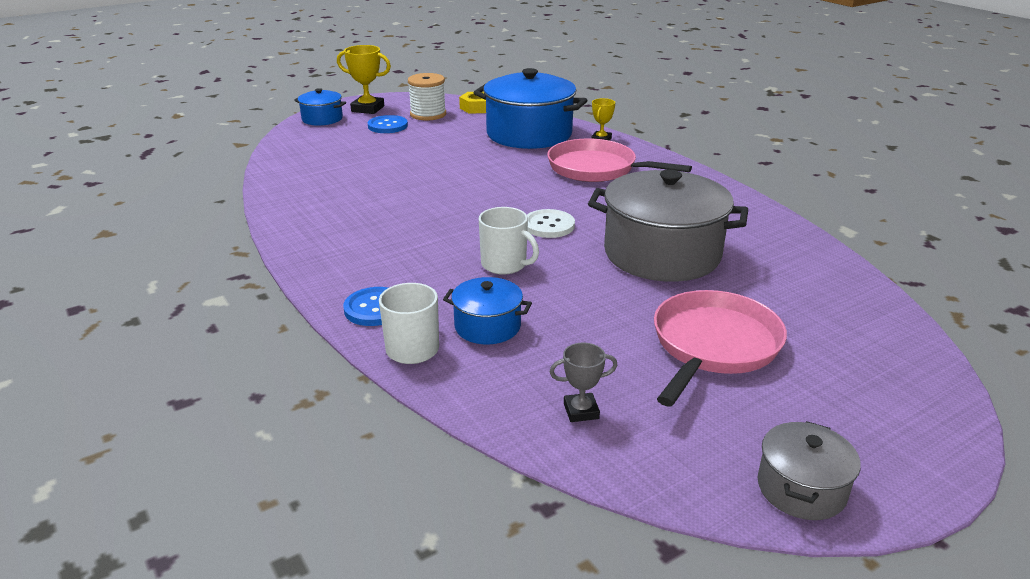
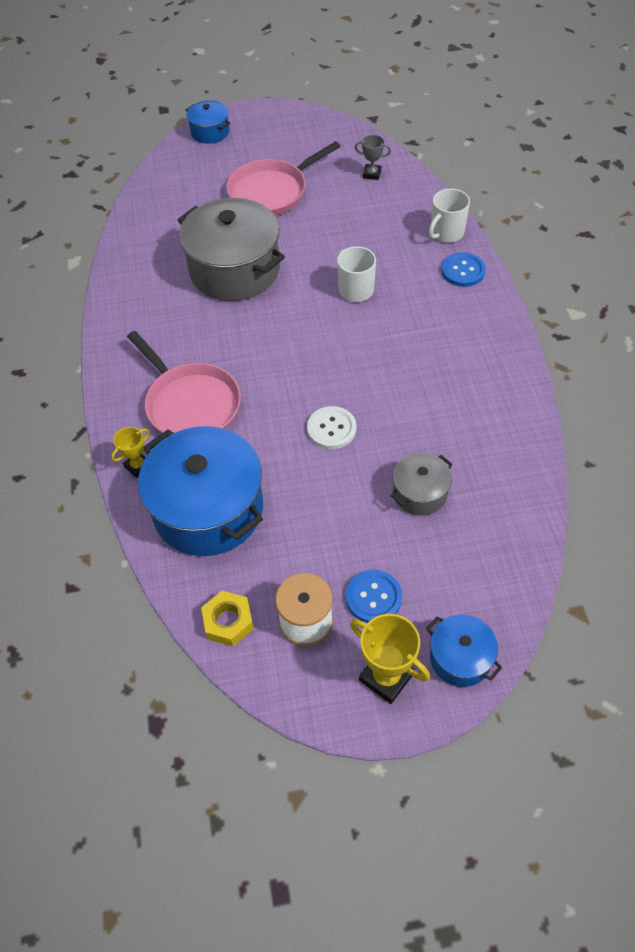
camera: 155 degrees left, 25 degrees up
blue pot [443,277,532,344] -> blue pot moved to [186,100,230,144]
white button [527,209,575,238] -> white button moved to [307,406,357,449]
grey pot [758,421,861,520] -> grey pot moved to [391,453,453,516]

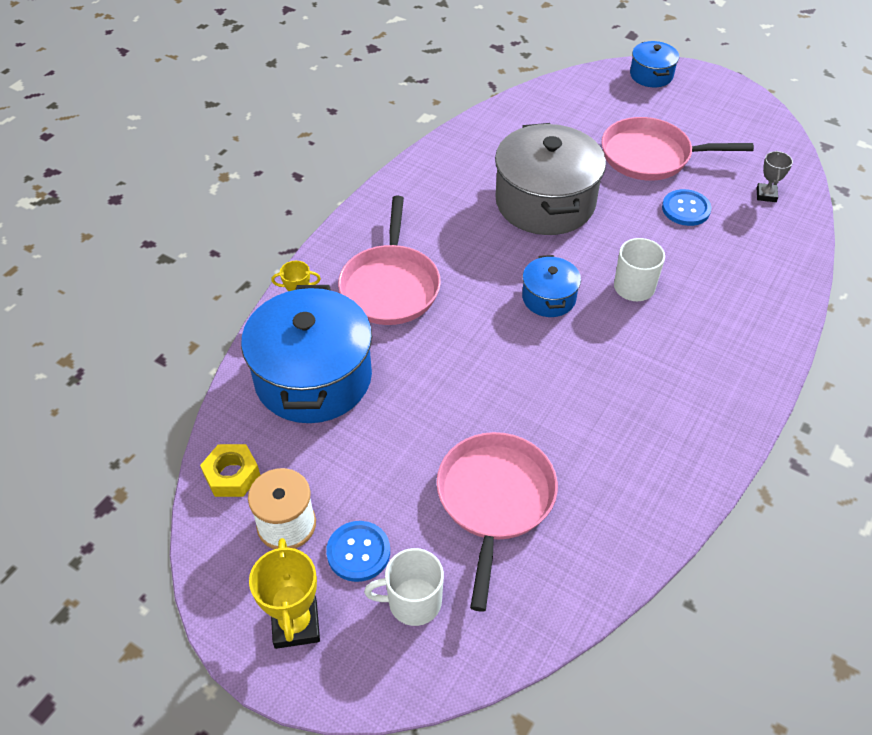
camera: 40 degrees right, 5 degrees down
white button [307,406,357,449] -> none
grey trophy [355,135,391,180] -> grey trophy turned 45 degrees clockwise [757,151,793,202]
grey pot [391,453,453,516] -> pink pan [437,432,558,612]
blue pot [426,615,502,687] -> blue pot moved to [522,255,581,317]
white mug [429,189,470,243] -> white mug moved to [364,548,444,626]
blue button [441,252,486,287] -> blue button moved to [662,189,711,226]

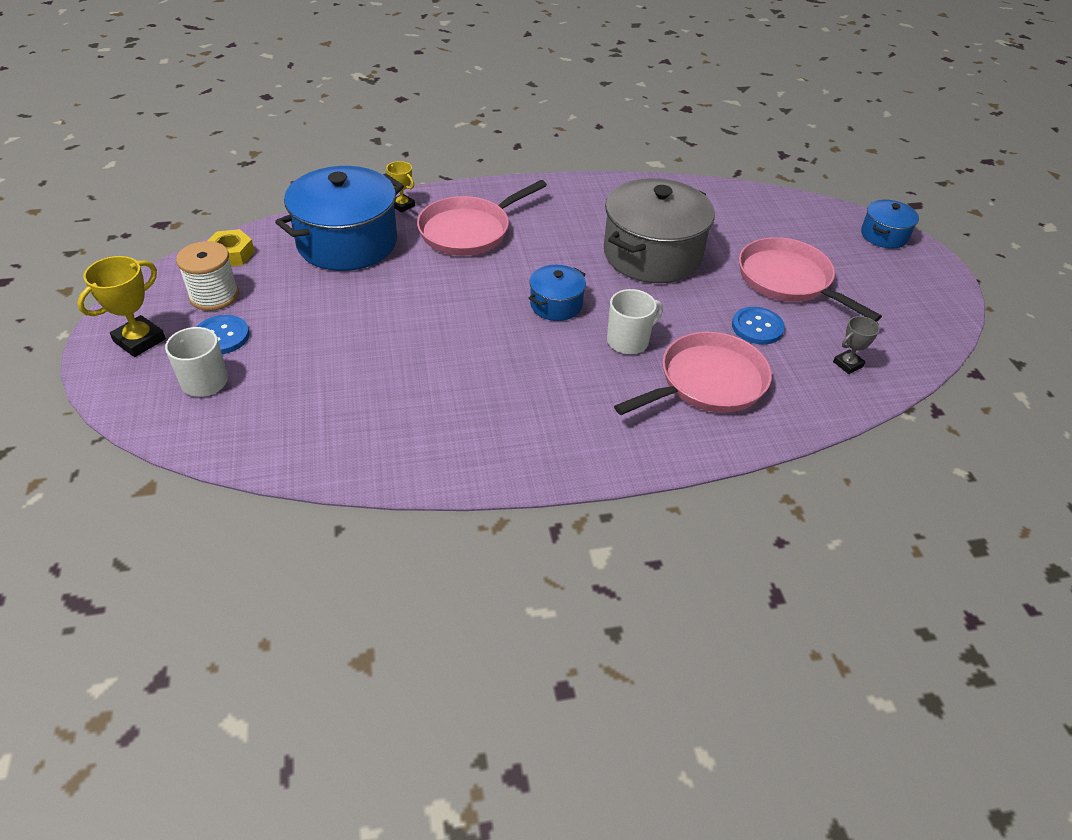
camera: 45 degrees right, 5 degrees down
pink pan [437,432,558,612] -> pink pan moved to [614,332,772,415]

